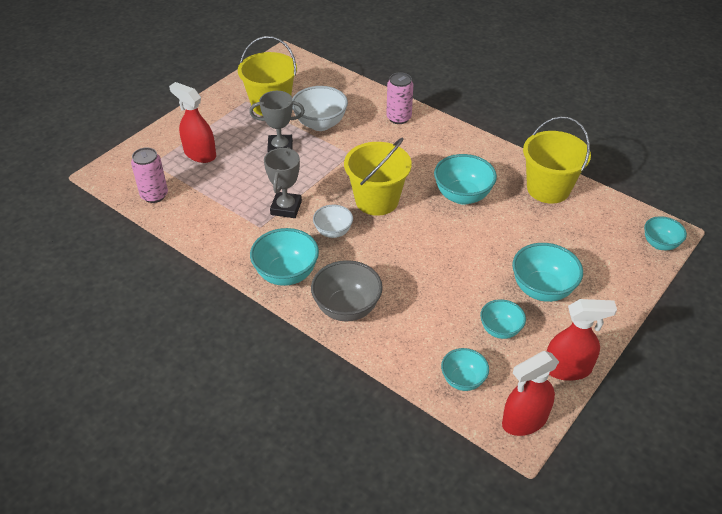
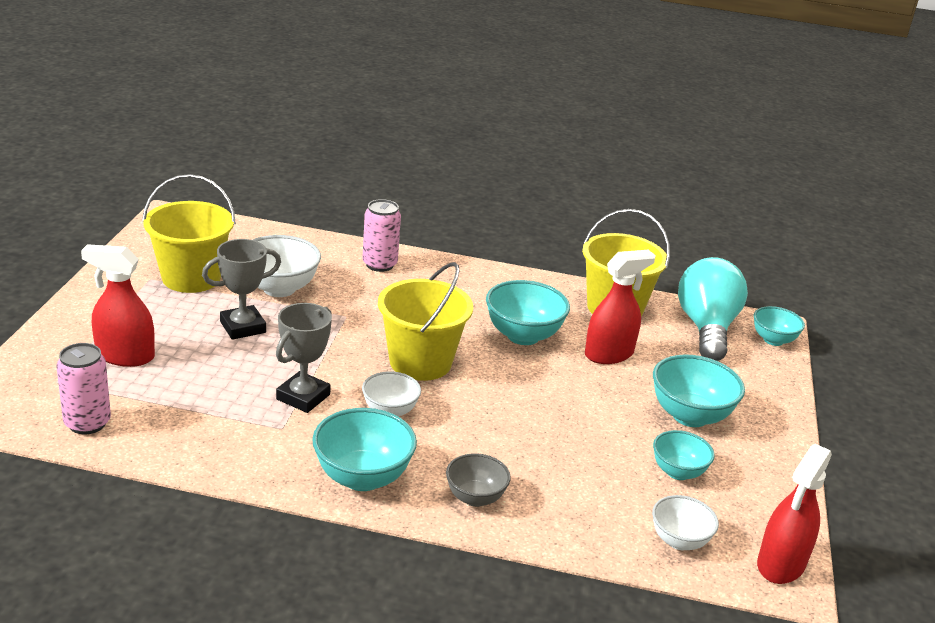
camera: 30 degrees left, 15 degrees down
grey trophy [264,147,302,218] -> grey trophy turned 45 degrees clockwise [276,303,332,413]
grey bowl [311,260,383,322] -> grey bowl [446,453,511,507], size x0.63
turquoise bowl [441,348,489,391] -> white bowl [652,495,719,550]
red spray bottle [547,299,617,381] -> red spray bottle moved to [585,250,656,364]
none -> turquoise light bulb [678,257,748,361]

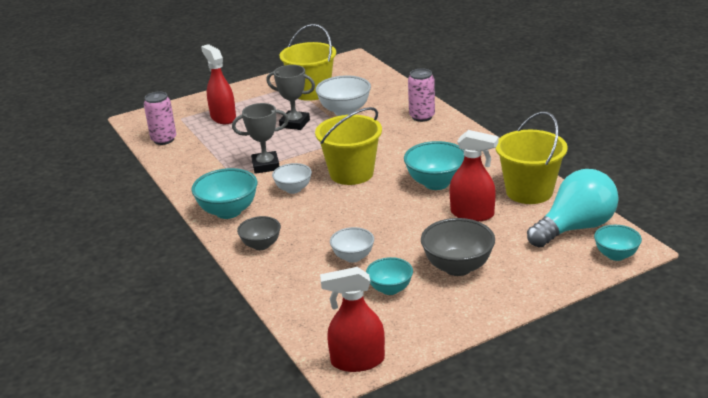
camera: 55 degrees right, 0 degrees up
white bowl [652,495,719,550] -> white bowl moved to [330,227,374,263]
turquoise bowl [653,354,745,427] -> grey bowl [421,218,495,276]

